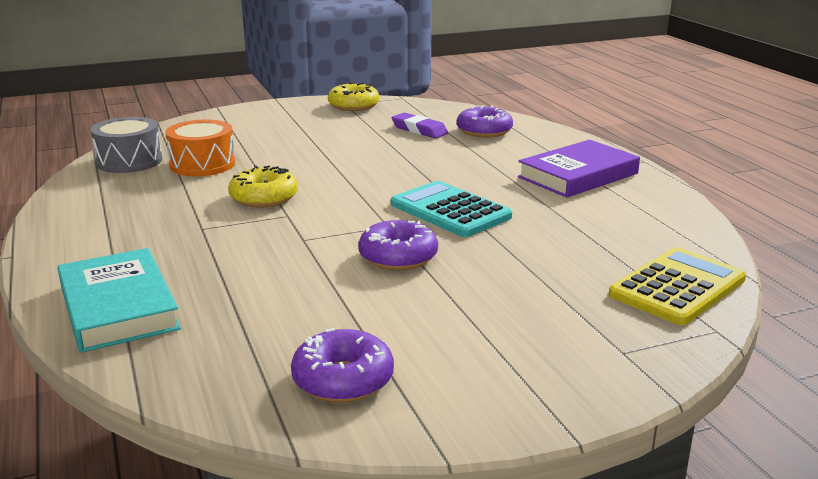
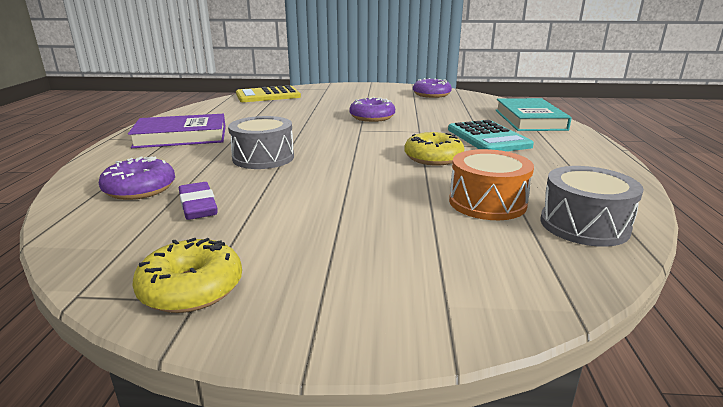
camera: 155 degrees left, 0 degrees up
turquoise calculator [391,181,512,237] -> turquoise calculator moved to [448,120,534,151]
none -> grey drum [228,116,294,169]

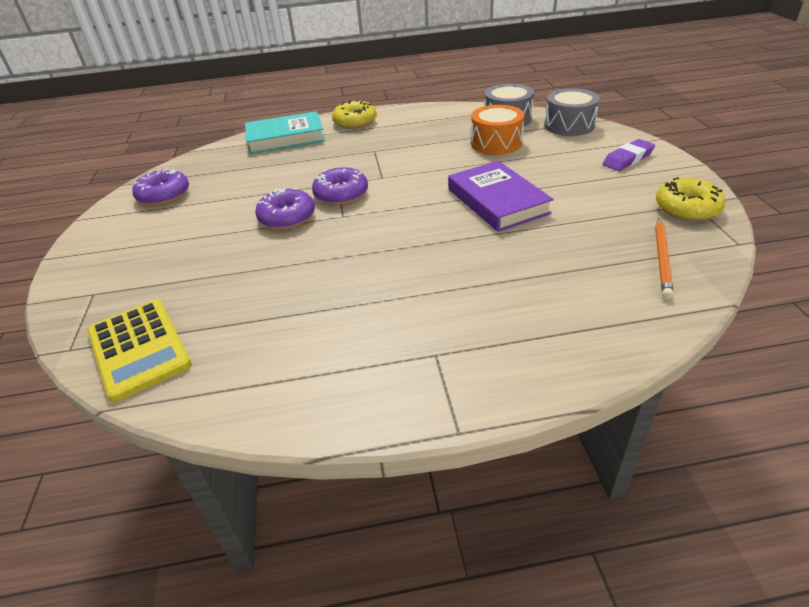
camera: 100 degrees left, 15 degrees up
purple donut [99,156,175,200] -> purple donut moved to [312,167,368,205]
purple book [128,114,226,148] -> purple book moved to [448,161,554,232]
purple eraser [179,182,217,220] -> purple eraser moved to [603,139,655,171]
grey drum [228,116,294,169] -> grey drum moved to [544,88,600,136]
yellow donut [404,132,465,166] -> yellow donut moved to [332,99,377,129]
turquoise calculator [448,120,534,151] -> none
none -> orange pencil [655,218,673,299]

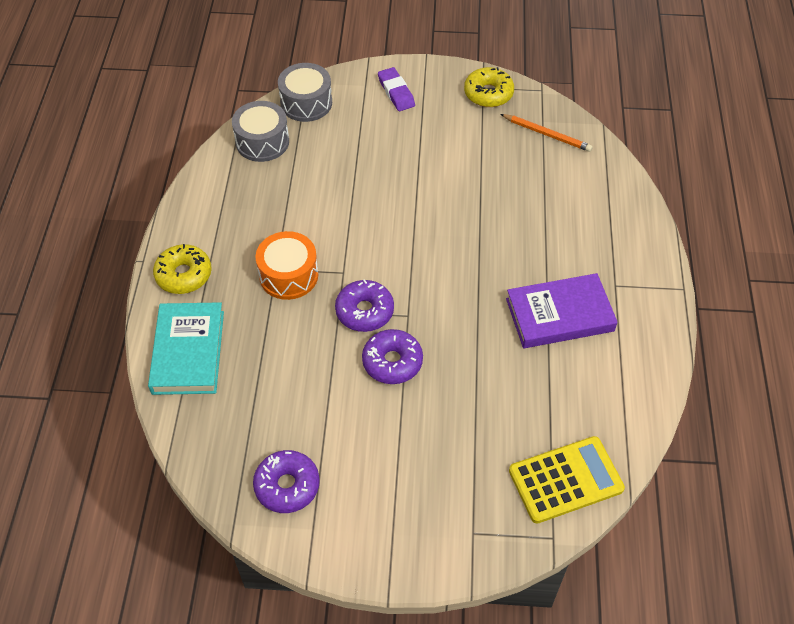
camera: 80 degrees left, 15 degrees up
purple book [448,161,554,232] -> purple book moved to [506,273,618,348]
orange drum [471,105,525,155] -> orange drum moved to [255,231,318,300]

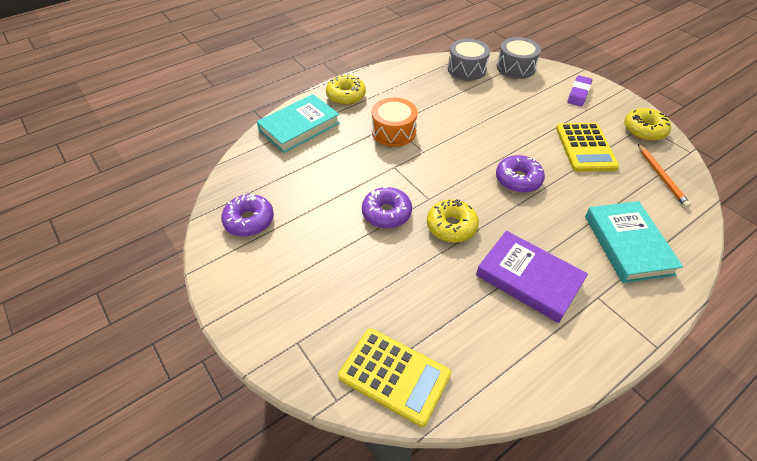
camera: 50 degrees right, 5 degrees down
purple donut [335,279,394,332] -> purple donut moved to [496,155,545,193]
none -> yellow donut [427,199,479,243]
none -> yellow calculator [556,123,619,172]
none -> turquoise book [585,201,683,283]

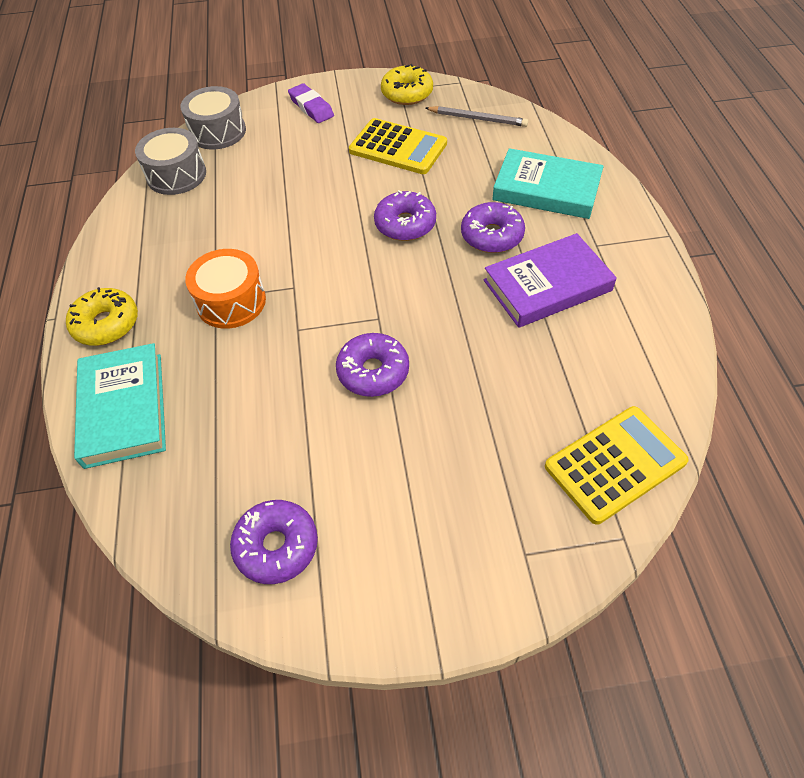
camera: 60 degrees left, 5 degrees up
yellow donut [427,199,479,243] -> none
orange pencil [638,144,691,208] -> grey pencil [425,106,528,127]
none -> purple donut [461,202,525,253]

